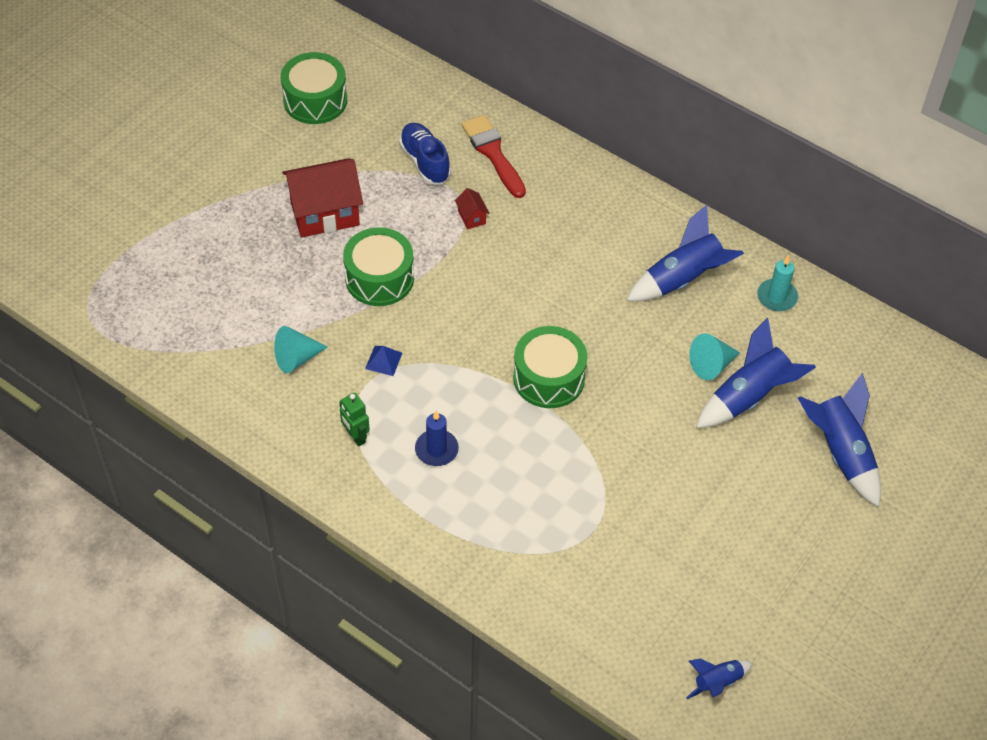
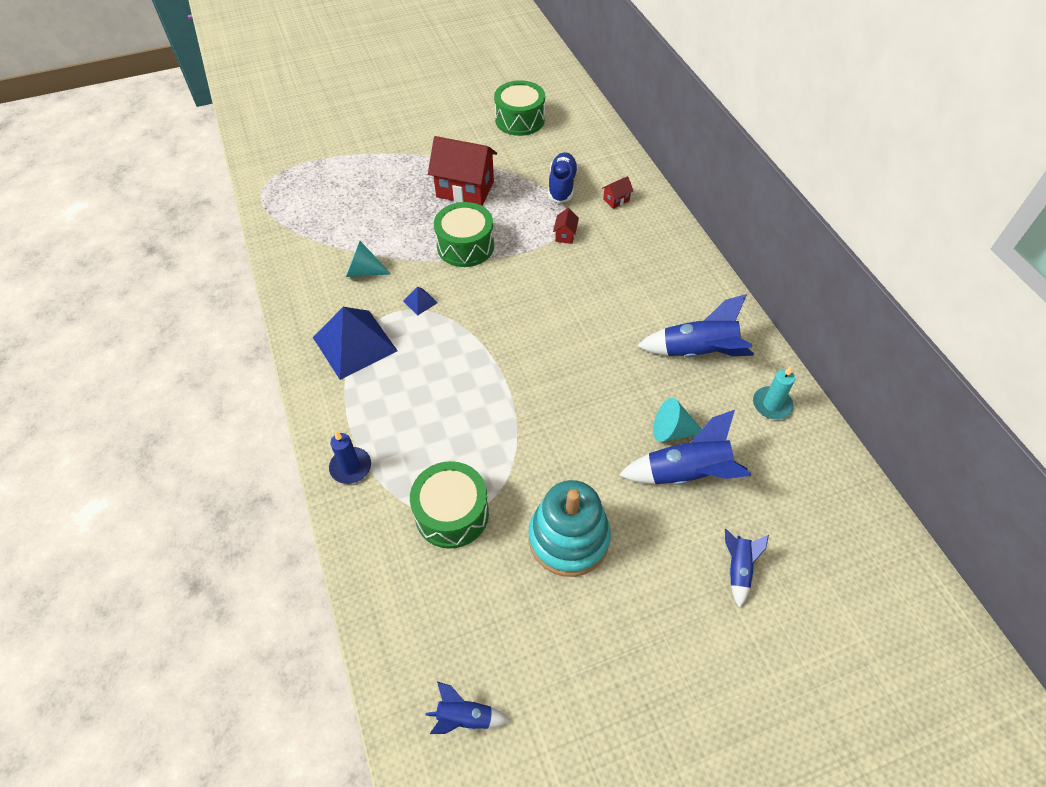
camera: 35 degrees right, 0 degrees up
green robot [339,393,370,446] -> blue pyramid [313,307,398,380]
blue candle [415,411,459,466] -> blue candle moved to [329,431,371,484]
red brush [461,115,526,198] -> red house [602,176,634,209]
green drum [513,326,587,408] -> green drum moved to [410,461,489,549]
blue rocket [798,373,881,508] -> blue rocket [725,529,769,608], size x0.54
none -> turquoise stacking toy [528,480,611,577]

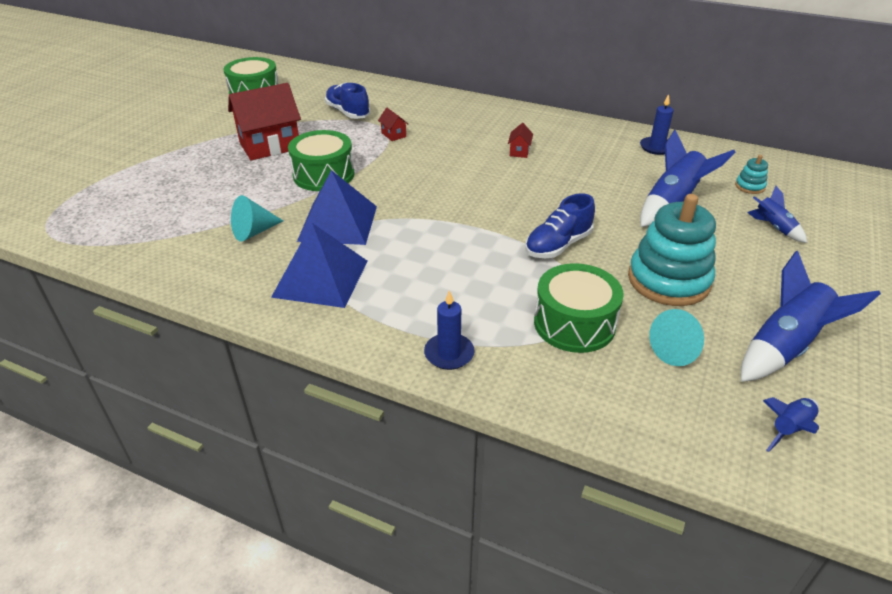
camera: 45 degrees left, 15 degrees down
blue pyramid [403,287,438,316] -> blue pyramid [297,170,377,245], size x2.41
red house [602,176,634,209] -> red house moved to [508,123,533,158]
blue rocket [637,294,754,357] -> blue rocket moved to [741,250,881,382]
turquoise cone [653,398,702,442] -> turquoise cone moved to [649,309,704,366]
turquoise candle [753,366,795,419] -> blue candle [640,94,673,155]
none -> blue shoe [525,193,595,258]
none -> turquoise stacking toy [735,155,768,194]

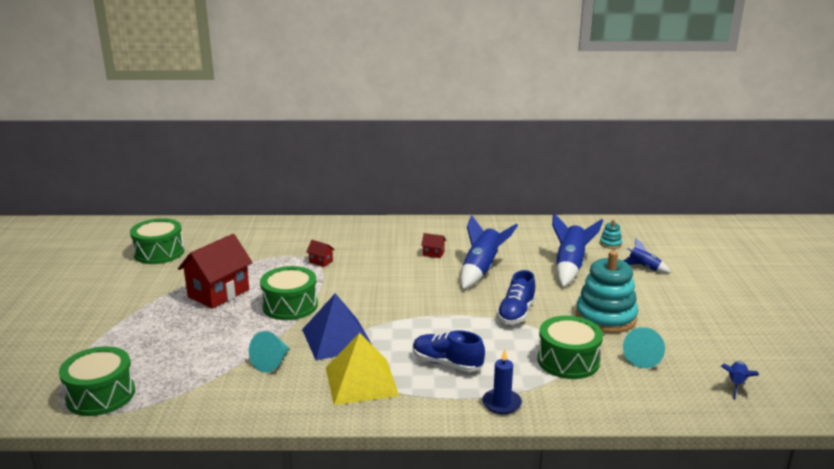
camera: 25 degrees left, 15 degrees down
blue pyramid [271,223,368,308] -> yellow pyramid [326,333,399,405]
blue shoe [325,82,370,119] -> blue shoe moved to [413,330,485,372]
red house [508,123,533,158] -> red house turned 60 degrees counterclockwise [421,233,446,258]
blue candle [640,94,673,155] -> none
blue rocket [741,250,881,382] -> blue rocket moved to [460,215,518,289]
none -> green drum [59,346,135,416]

